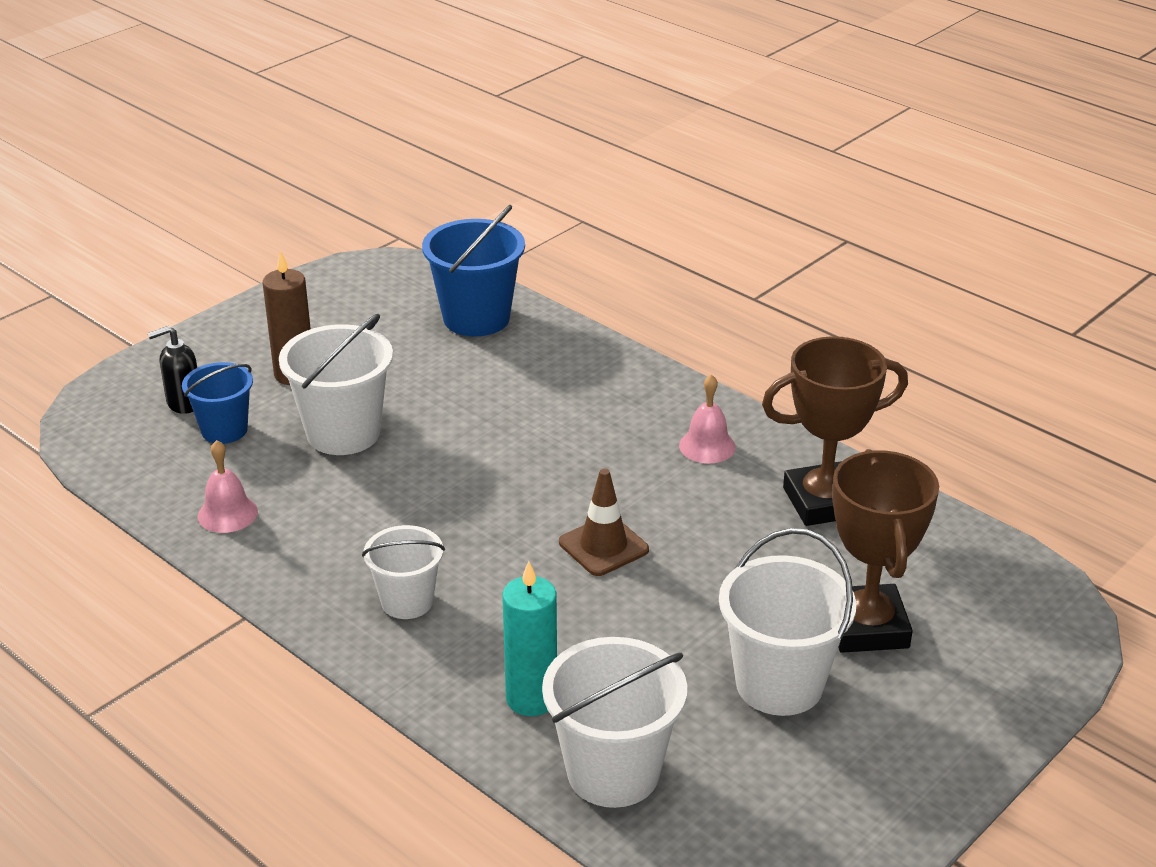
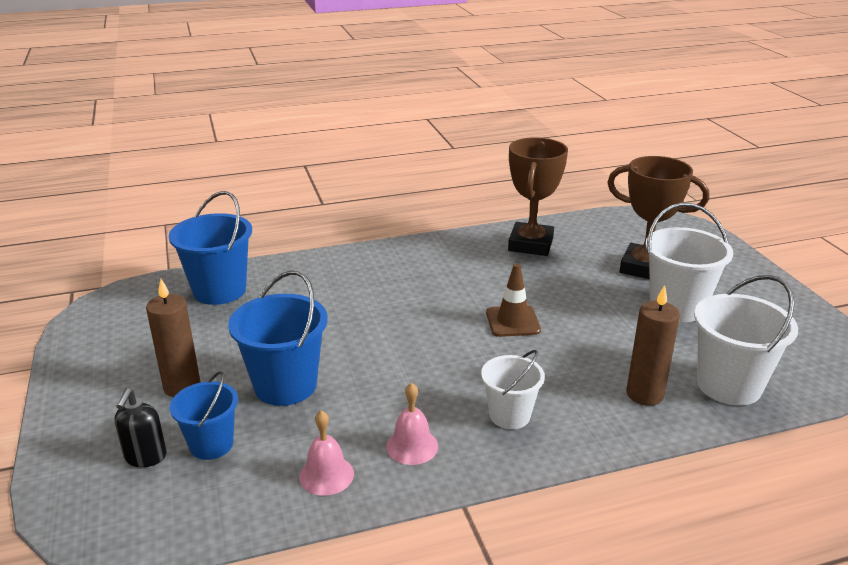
camera: 60 degrees left, 5 degrees down
white bucket [279,314,393,455] -> blue bucket [228,271,328,406]
turquoise candle [502,561,557,716] -> brown candle [626,285,680,406]
pink bell [679,374,736,463] -> pink bell moved to [386,383,438,465]

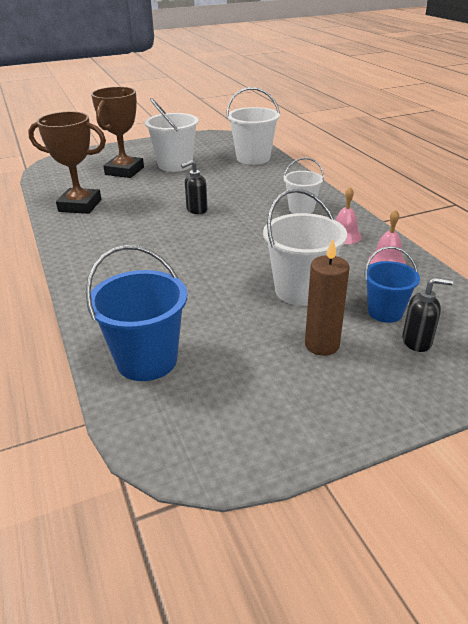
camera: 95 degrees left, 5 degrees up
blue bucket [228,271,328,406] -> white bucket [263,189,347,306]
brown traffic cone [486,263,541,337] -> black soap dispenser [181,160,208,214]
brown candle [626,285,680,406] -> none

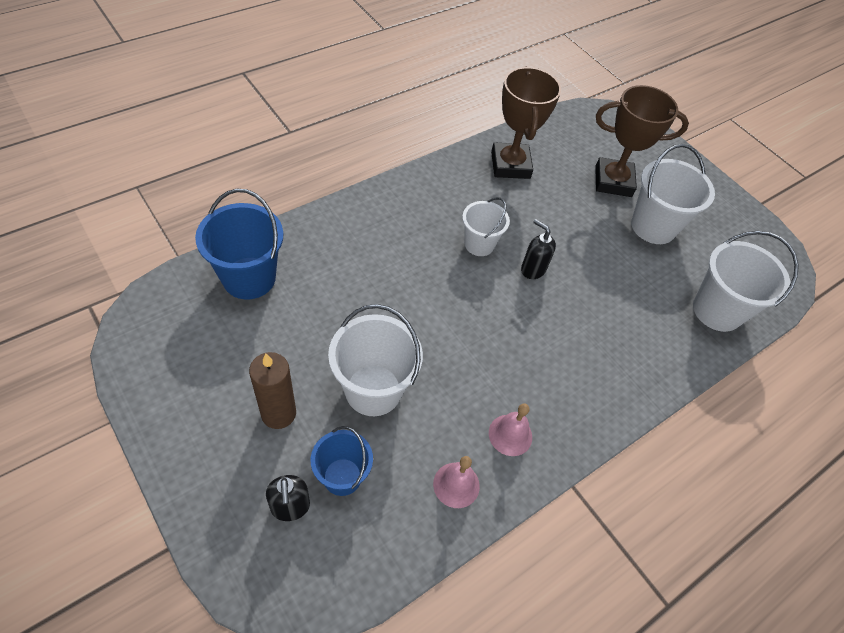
camera: 70 degrees right, 20 degrees up
white bucket [284,157,324,214] -> white bucket moved to [462,197,510,256]

